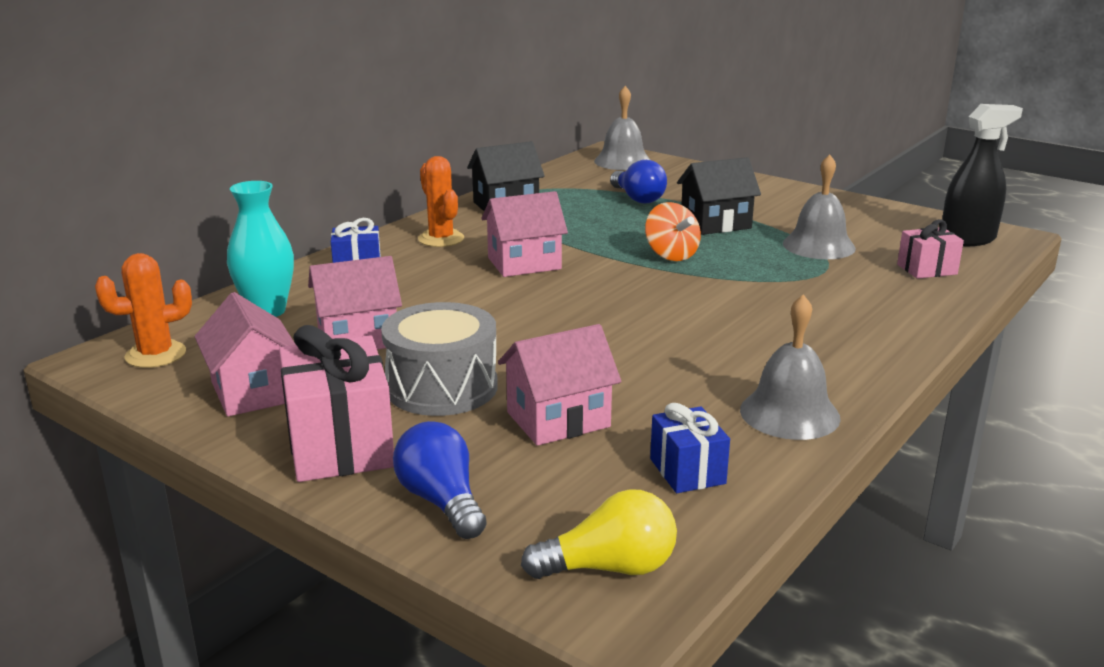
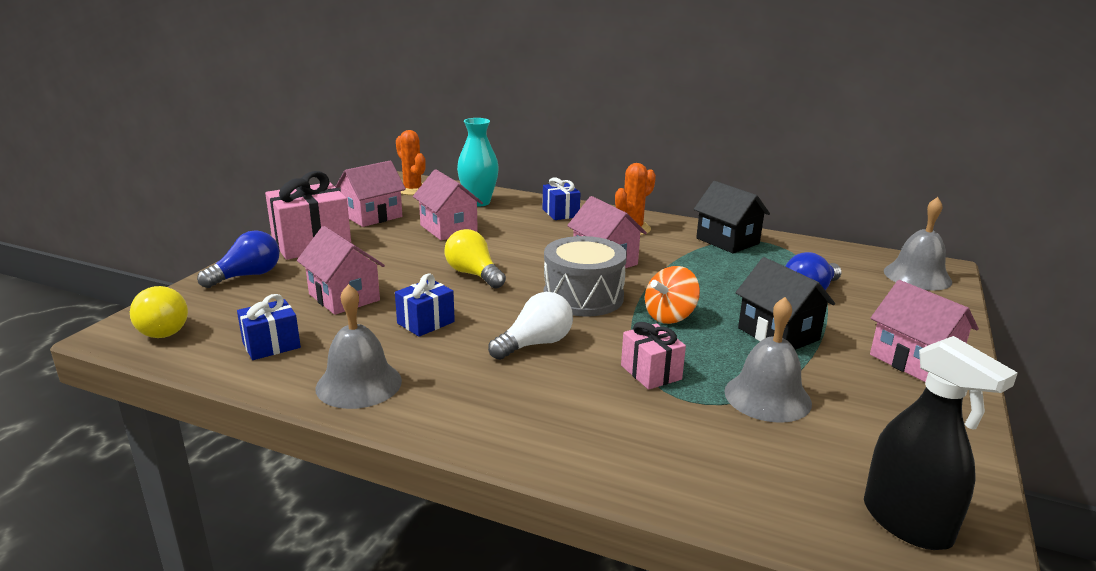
camera: 75 degrees right, 0 degrees up
grey drum [381,302,498,416] -> grey drum moved to [543,236,627,317]
pink gift [897,219,964,279] -> pink gift moved to [621,322,686,390]
none -> blue gift [395,273,455,337]
none -> yellow light bulb [445,229,506,289]
none -> white light bulb [488,292,573,360]
none -> pink house [870,280,979,382]

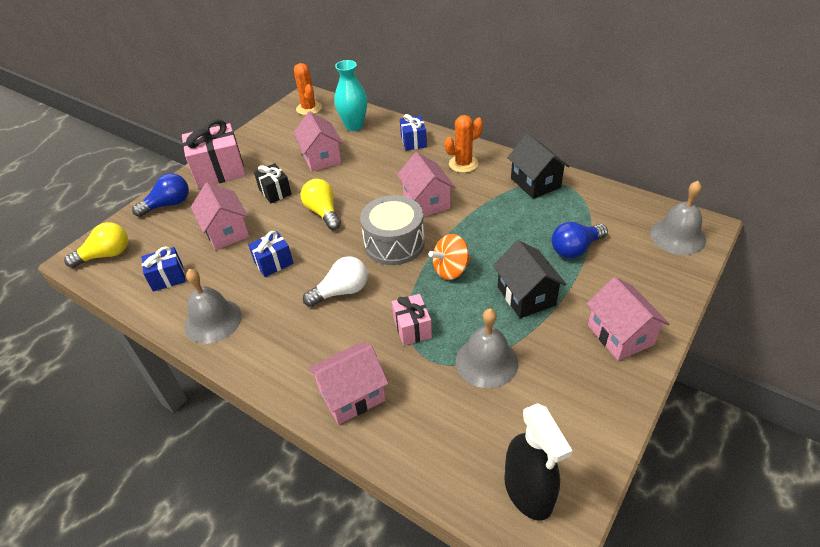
camera: 15 degrees right, 20 degrees up
yellow light bulb [130,286,188,338] -> yellow light bulb turned 105 degrees counterclockwise [64,222,128,268]
pink house [335,161,406,227] -> pink house moved to [308,342,389,425]
none -> black gift [254,163,292,203]

